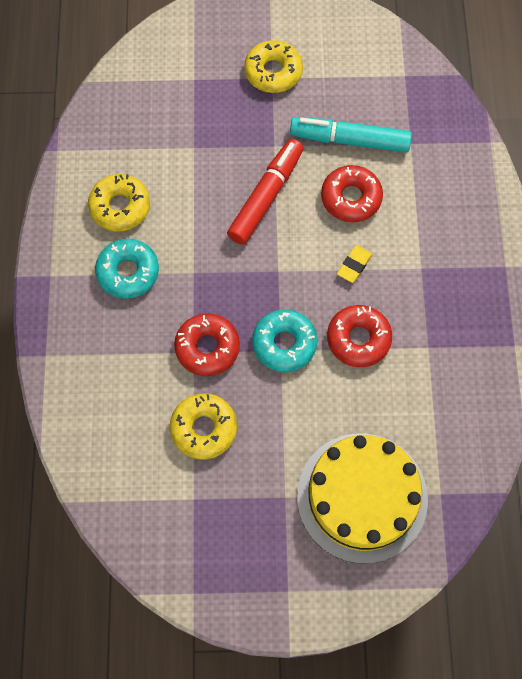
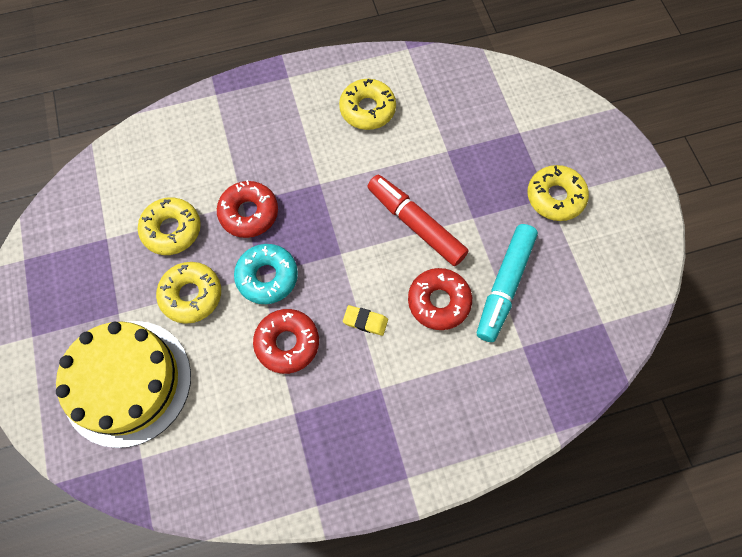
camera: 75 degrees right, 0 degrees up
turquoise donut [95,239,159,299] -> none
red marker [227,139,304,245] -> red marker turned 150 degrees counterclockwise [367,175,469,266]
turquoise marker [290,117,412,152] -> turquoise marker turned 150 degrees counterclockwise [477,224,538,342]
none -> yellow donut [156,262,221,324]

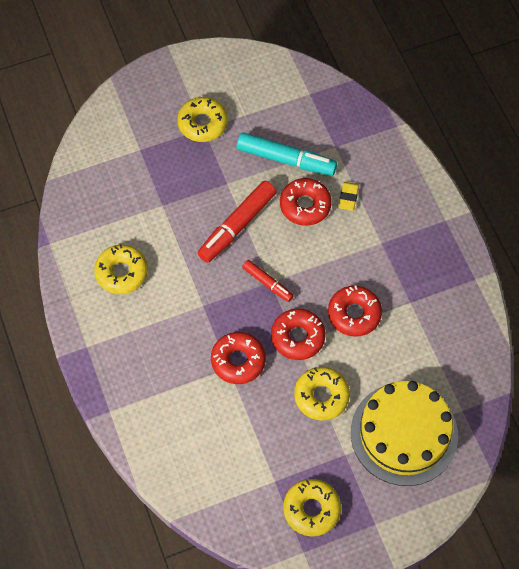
camera: 95 degrees left, 5 degrees down
yellow donut [138,197,201,255] -> yellow donut moved to [283,479,341,537]
turquoise donut [234,244,298,304] -> red donut [271,309,326,360]
yellow eraser [343,305,388,336] -> yellow eraser moved to [338,182,359,211]
none -> red marker [242,260,294,302]

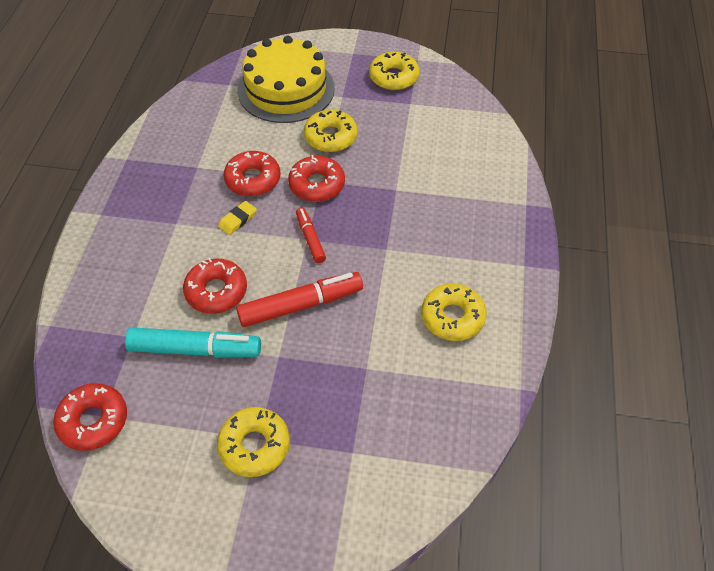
camera: 150 degrees left, 10 degrees down
red donut [211,332,266,384] -> red donut moved to [53,383,127,451]
turquoise marker [237,132,337,176] -> turquoise marker turned 135 degrees clockwise [125,327,261,358]
yellow eraser [338,182,359,211] -> yellow eraser moved to [218,201,257,235]

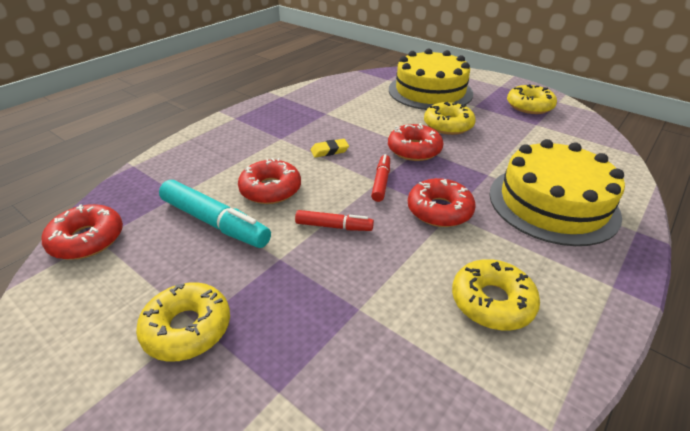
camera: 30 degrees right, 15 degrees down
red donut [223,151,280,196] -> red donut moved to [408,178,476,227]
red marker [236,272,363,327] -> red marker [295,210,374,231], size x0.57
none -> yellow cake [489,139,625,246]

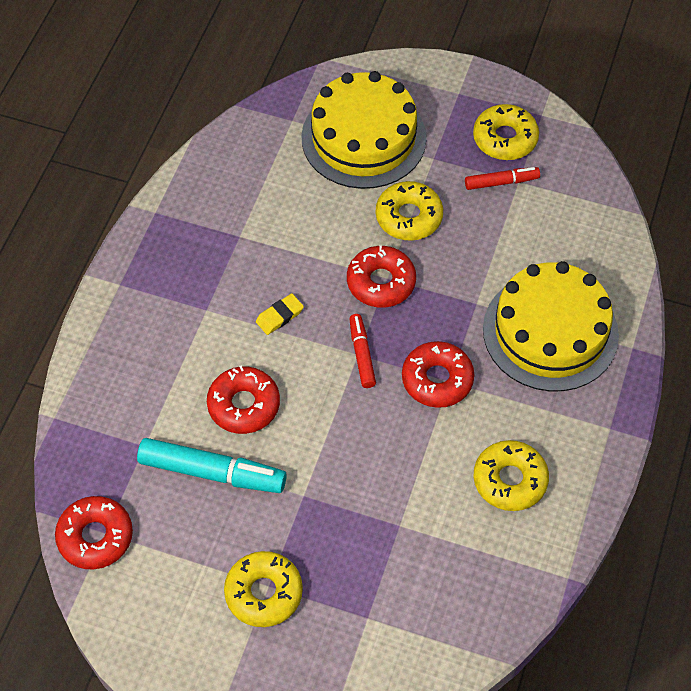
camera: 20 degrees left, 20 degrees up
red marker [295,210,374,231] -> red marker moved to [465,167,540,190]

